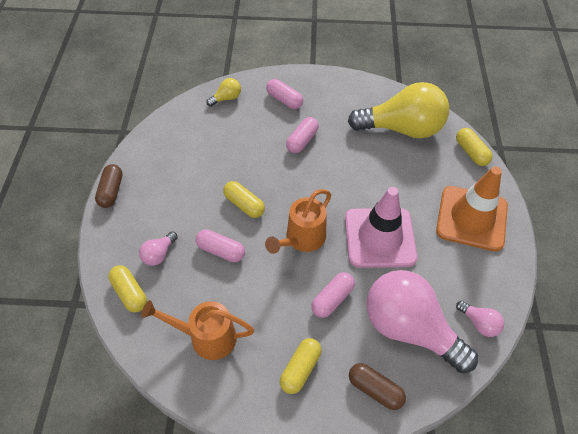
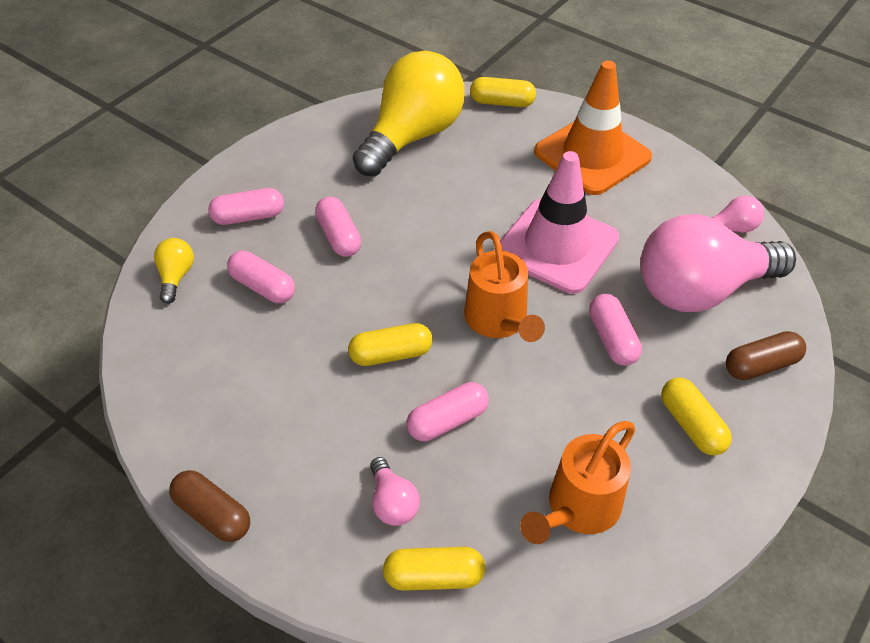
camera: 55 degrees left, 5 degrees down
none -> pink capsule [227,251,295,303]

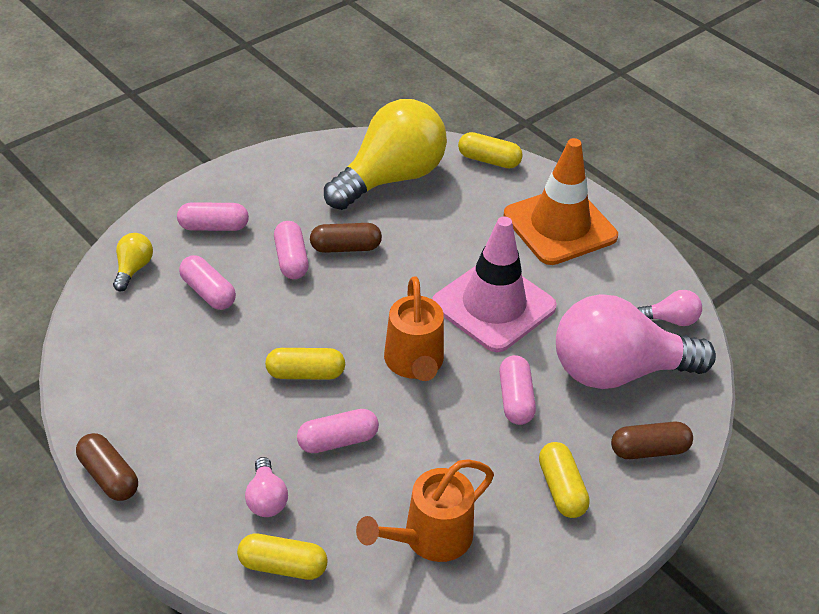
camera: 10 degrees right, 5 degrees down
none -> brown capsule [310,223,382,253]

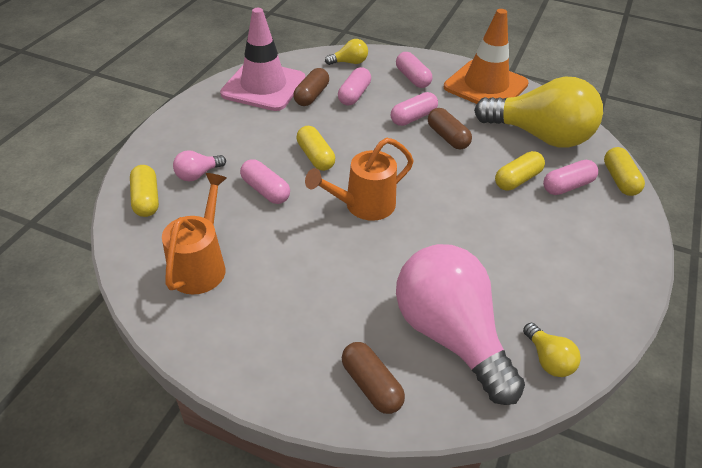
camera: 65 degrees right, 0 degrees up
brown capsule [76,433,138,501] -> brown capsule moved to [293,68,329,106]
orange watering can [356,459,494,562] -> orange watering can turned 75 degrees clockwise [162,173,227,295]
pink traffic cone [432,216,557,352] -> pink traffic cone moved to [220,8,305,111]
pink capsule [499,355,536,425] -> pink capsule moved to [543,160,598,195]
orange traffic cone [504,138,618,265] -> orange traffic cone moved to [444,9,529,104]
yellow capsule [539,442,590,518] -> yellow capsule moved to [495,151,545,191]
pink light bulb [637,290,702,326] -> yellow light bulb [523,323,581,377]

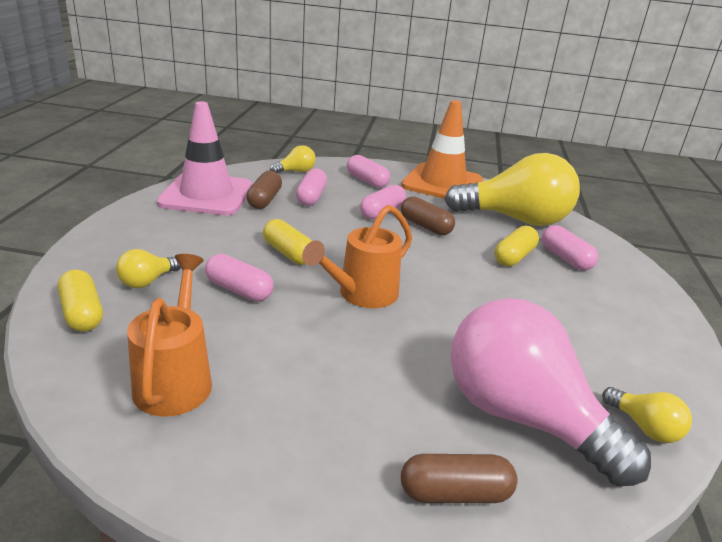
camera: 15 degrees left, 15 degrees down
pink light bulb [173,150,226,181] -> yellow light bulb [116,249,181,288]
brown capsule [342,342,405,414] -> brown capsule turned 45 degrees counterclockwise [401,454,518,503]
pink capsule [543,160,598,195] -> pink capsule turned 75 degrees counterclockwise [542,225,598,271]
yellow capsule [604,147,645,196] -> none

